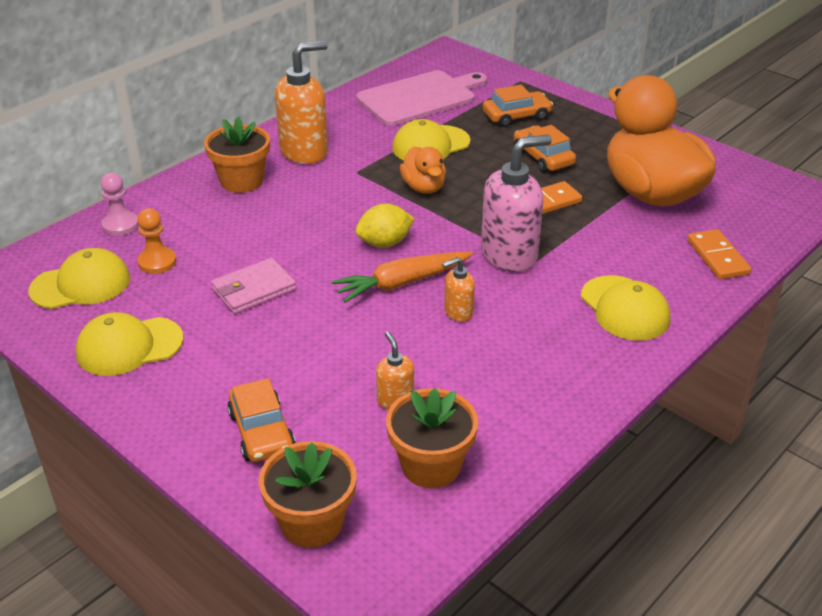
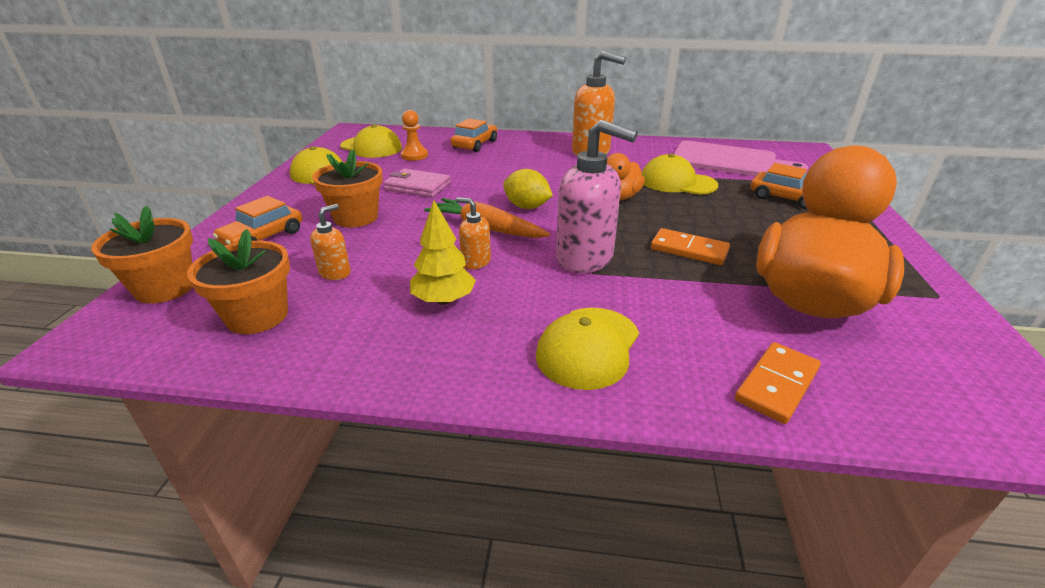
camera: 55 degrees right, 5 degrees down
pink pawn [101,173,139,236] -> none
orange flower pot [204,116,270,193] -> orange flower pot moved to [312,150,383,227]
orange car [514,125,576,173] -> orange car moved to [450,118,497,152]
none -> yellow tree [410,200,476,305]

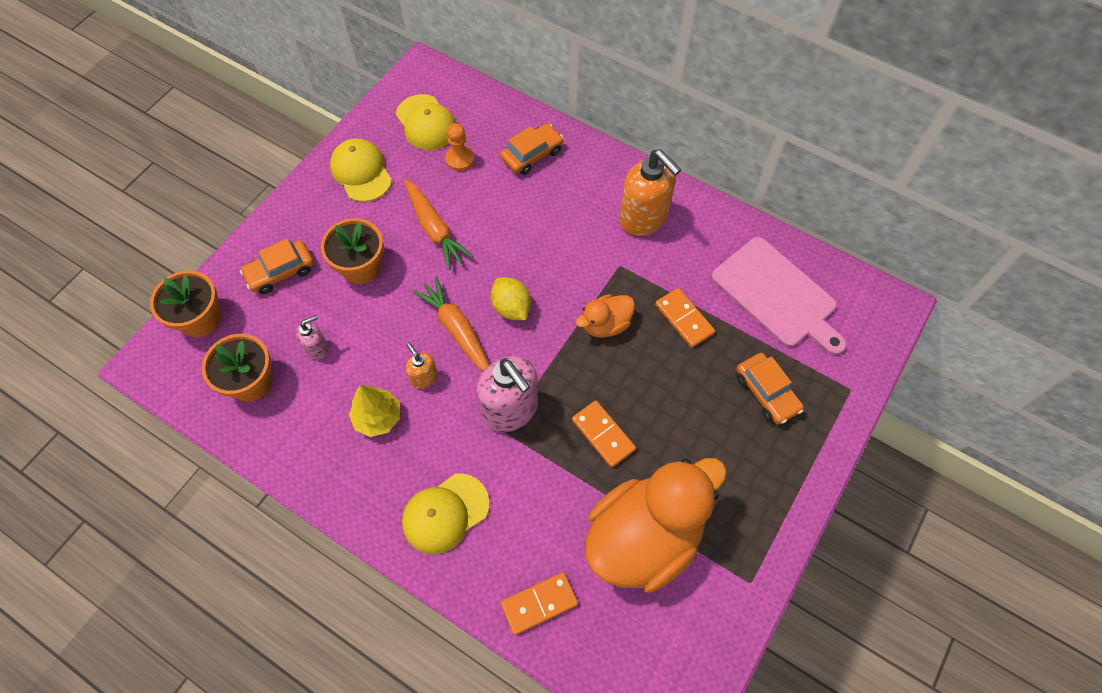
camera: 25 degrees right, 30 degrees up
orange soap dispenser [310,204,351,280] -> pink soap dispenser [296,315,328,360]
pink wallet [383,168,451,198] -> orange carrot [404,179,473,270]
yellow cap [642,153,718,195] -> orange domino [655,288,715,348]

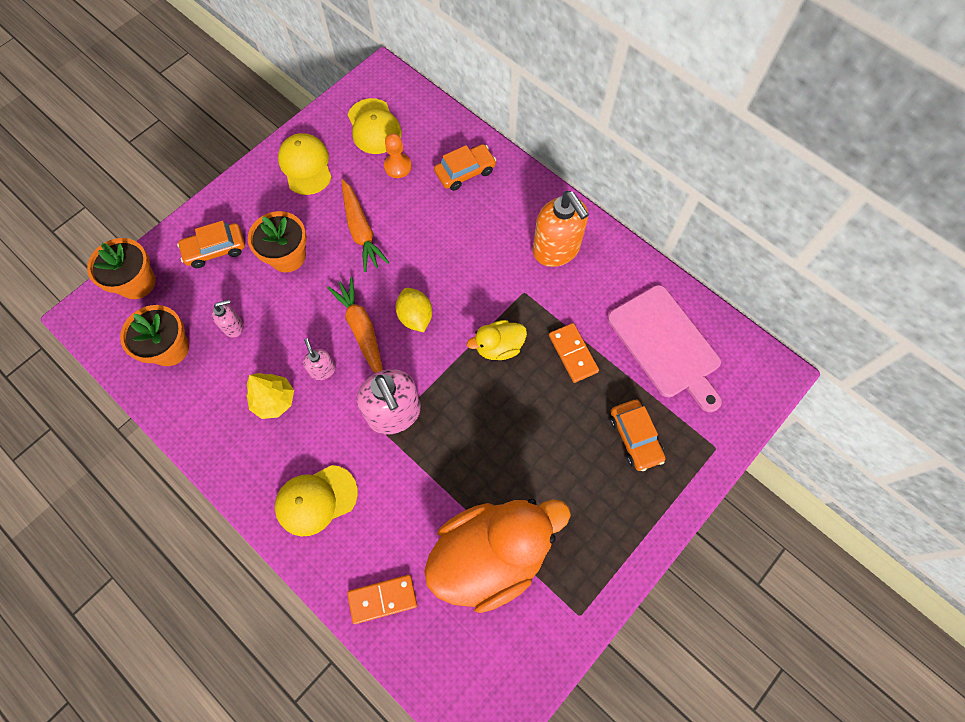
camera: 10 degrees right, 5 degrees up
orange soap dispenser [405,342,438,389] -> pink soap dispenser [303,339,336,380]
orange domino [572,401,636,468] -> none
orange duck [576,294,635,338] -> yellow duck [467,320,527,360]

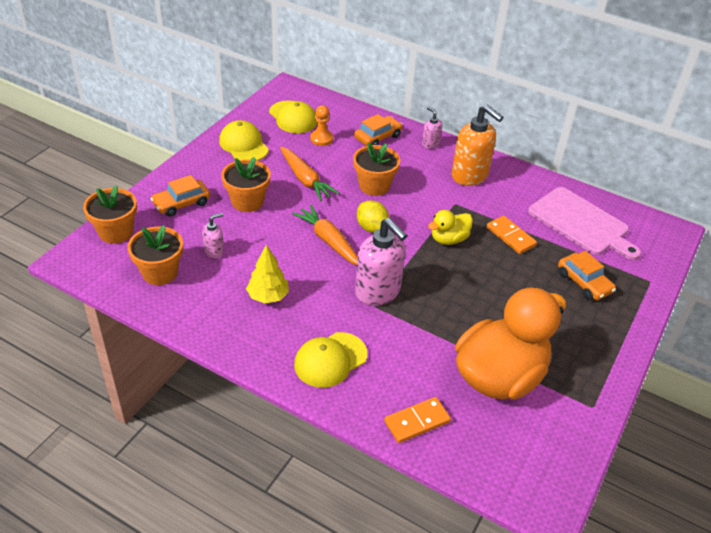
camera: 15 degrees left, 25 degrees down
pink soap dispenser [303,339,336,380] -> pink soap dispenser moved to [422,107,442,149]
none -> orange flower pot [353,142,400,196]

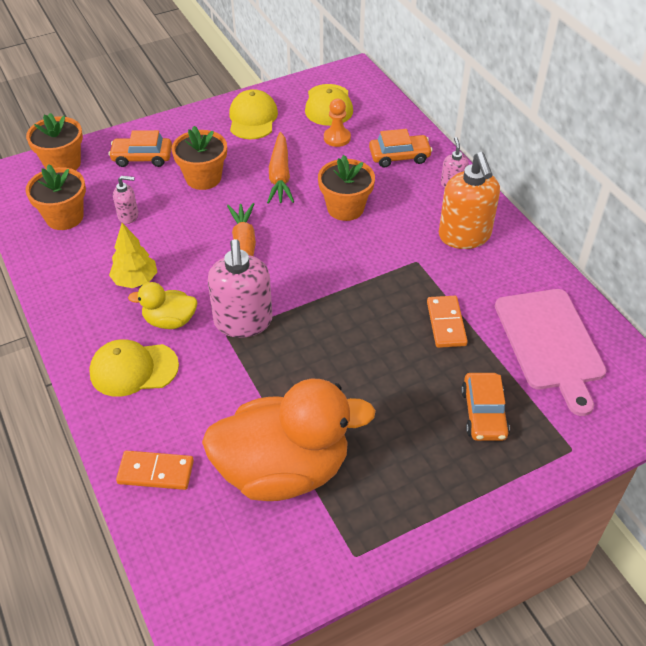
camera: 35 degrees right, 5 degrees up
yellow lemon [357,200,389,233] -> none
yellow duck [428,210,473,245] -> yellow duck moved to [128,282,197,329]

